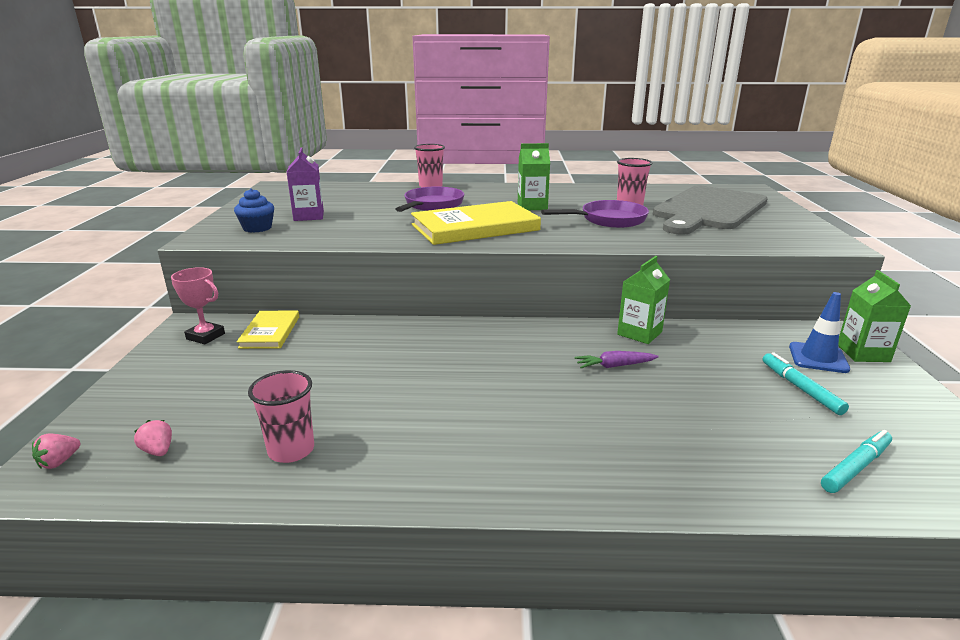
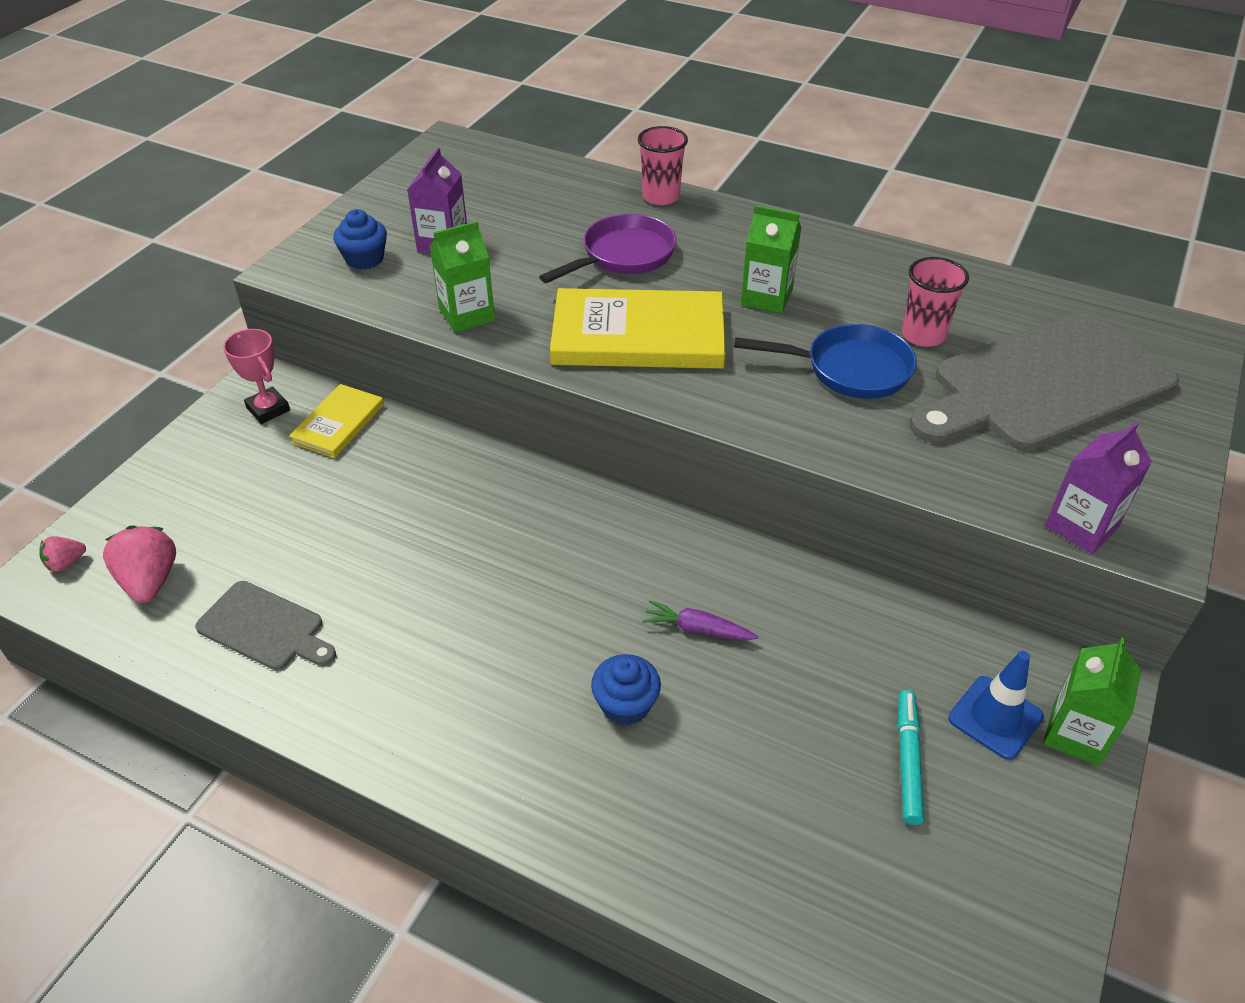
camera: 25 degrees right, 20 degrees up
pink strawberry [134,420,172,456] -> pink strawberry [103,526,176,603], size x1.84
pink cup [248,370,314,463] -> grey cutting board [195,581,336,670]
purple pan [541,200,649,228] -> blue pan [734,324,917,399]
green carton [617,256,670,344] -> green carton moved to [430,221,495,333]
turquoise marker [821,430,892,493] -> none
none -> blue cupcake [591,654,661,725]
none -> purple carton [1045,422,1152,554]

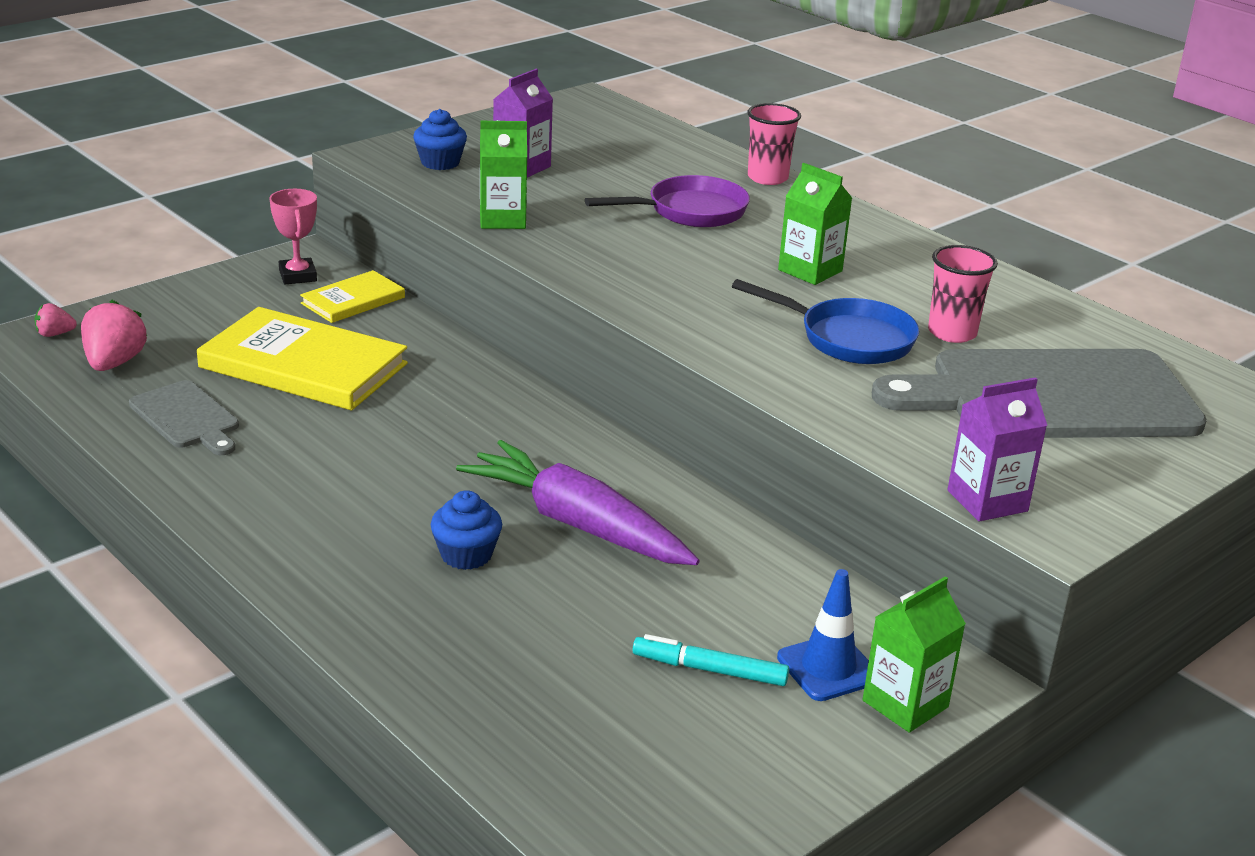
camera: 20 degrees right, 15 degrees down
yellow book [550,288,726,369] -> yellow book moved to [197,307,408,410]
purple carrot [642,600,759,640] -> purple carrot [456,440,699,565], size x2.29
turquoise marker [898,690,924,825] -> turquoise marker turned 105 degrees counterclockwise [633,634,789,686]

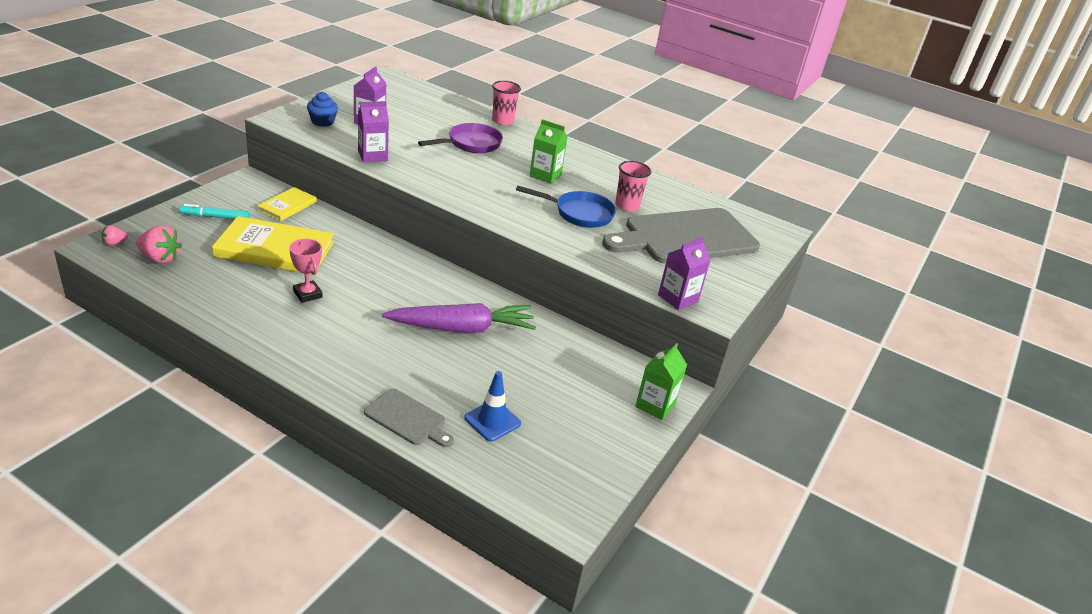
camera: 20 degrees left, 5 degrees up
pink strawberry [81,300,147,371] -> pink strawberry turned 120 degrees clockwise [136,226,182,264]
grey cutting board [129,380,239,455] -> grey cutting board moved to [364,388,454,447]
pink trophy [269,189,317,284] -> pink trophy moved to [289,239,322,303]
blue cupcake [431,490,502,570] -> none
purple carrot [456,440,699,565] -> purple carrot turned 150 degrees clockwise [382,303,536,333]
green carton [480,121,527,229] -> purple carton [358,101,389,162]
turquoise marker [633,634,789,686] -> turquoise marker moved to [179,204,250,219]
blue traffic cone [777,569,869,701] -> blue traffic cone moved to [464,371,521,442]

